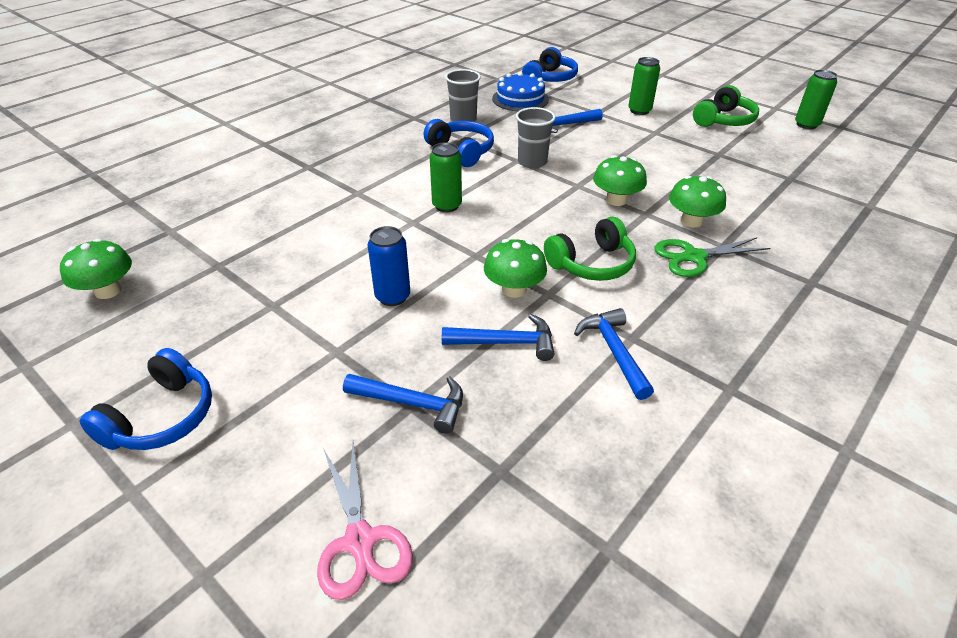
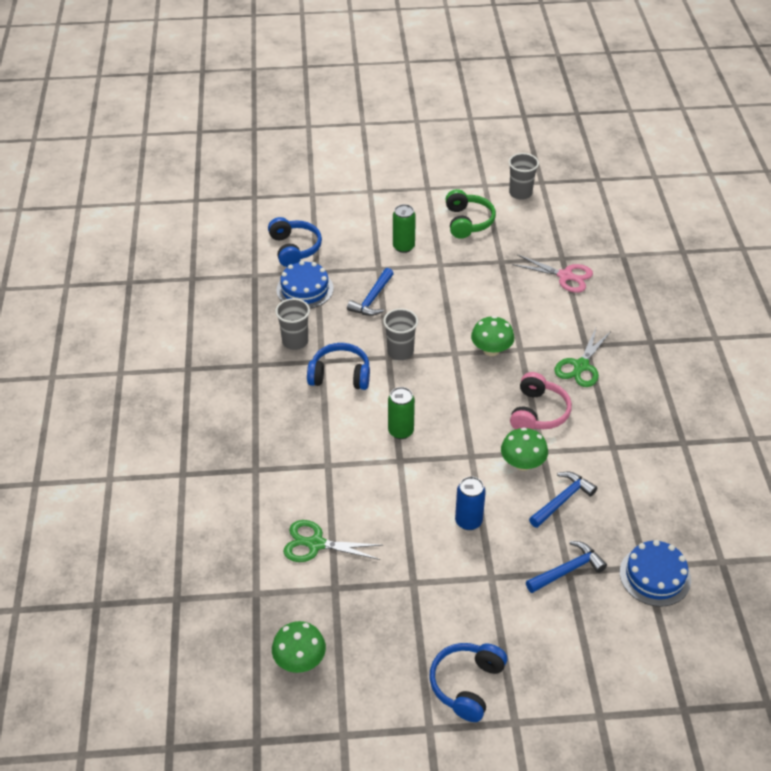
camera: 45 degrees left, 5 degrees up
blue headphones [79,348,212,450] -> blue headphones turned 135 degrees counterclockwise [430,643,507,722]
pink scissors [317,443,413,600] -> pink scissors moved to [512,254,593,293]
green headphones [544,217,636,281] -> pink headphones [510,372,572,429]
blue hammer [574,308,654,400] -> none
green mushroom [669,176,726,227] -> none
green can [795,70,838,129] -> grey cup [509,153,539,200]
none -> green scissors [283,520,383,562]
none -> blue cake [620,540,691,607]

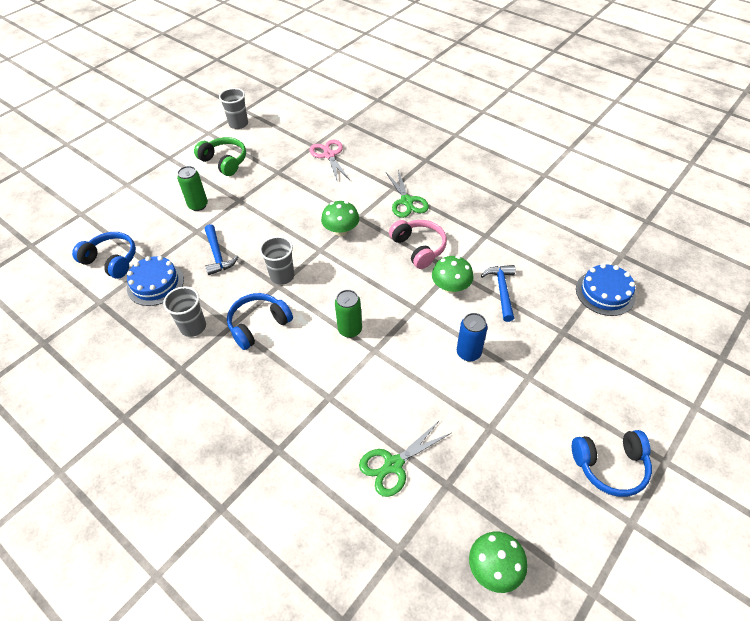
camera: 45 degrees left, 5 degrees up
blue headphones [430,643,507,722] -> blue headphones turned 75 degrees counterclockwise [572,430,652,497]
pink scissors [512,254,593,293] -> pink scissors turned 90 degrees counterclockwise [309,140,350,182]
blue hammer [526,541,607,593] -> none

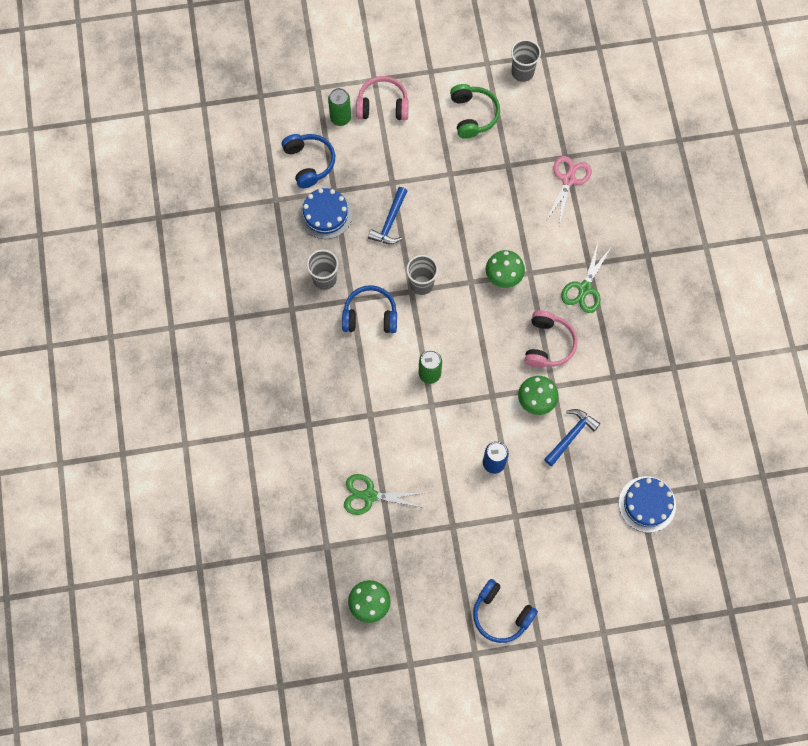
camera: 40 degrees right, 20 degrees up
green can [177,166,208,211] -> green can moved to [328,88,351,126]
none -> pink headphones [356,76,409,120]

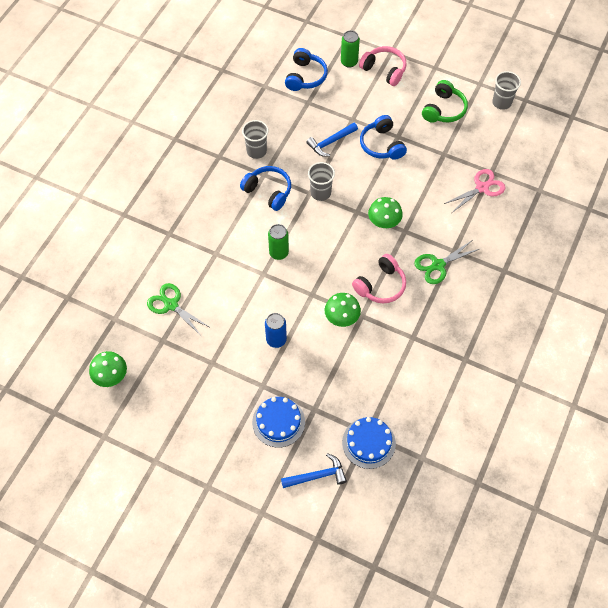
camera: 35 degrees right, 10 degrees down
blue cake [299,188,353,239] -> blue cake moved to [252,397,305,448]
blue headphones [473,579,538,643] -> blue headphones moved to [360,115,407,160]
blue hammer [544,409,600,466] -> blue hammer moved to [281,453,347,488]

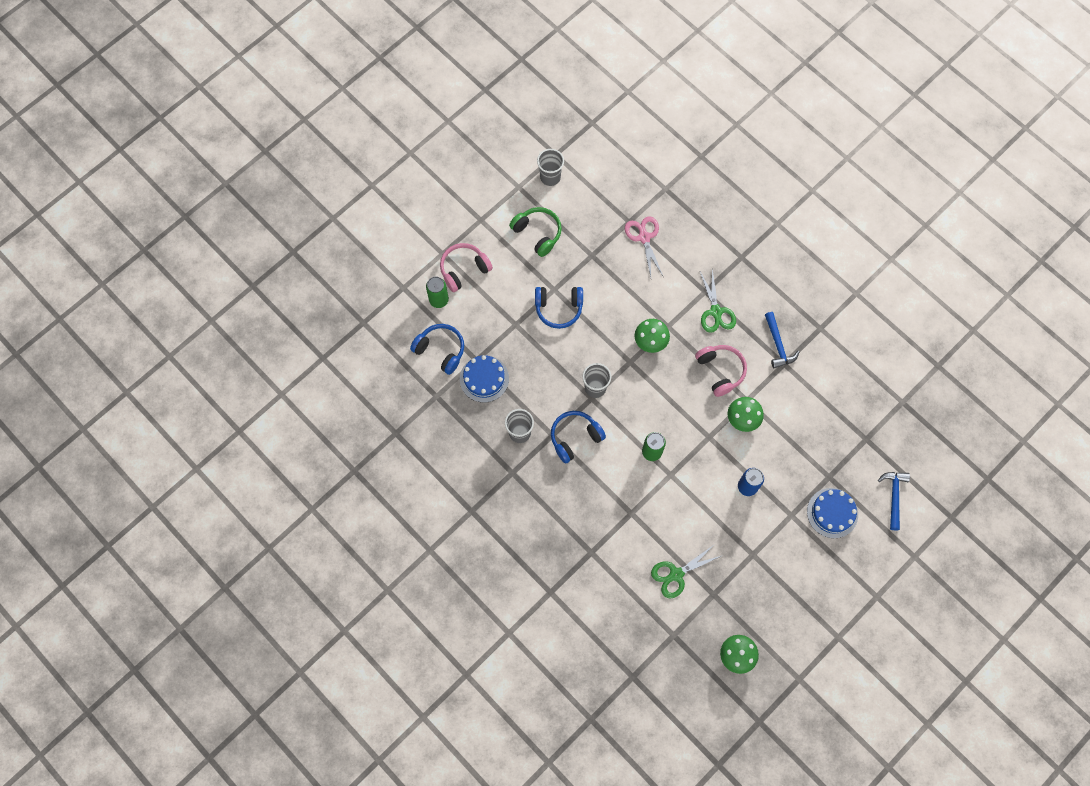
camera: 70 degrees left, 10 degrees up
blue hammer [306,123,358,157] -> blue hammer moved to [765,312,799,368]
blue cake [342,417,396,469] -> blue cake moved to [460,355,509,403]

